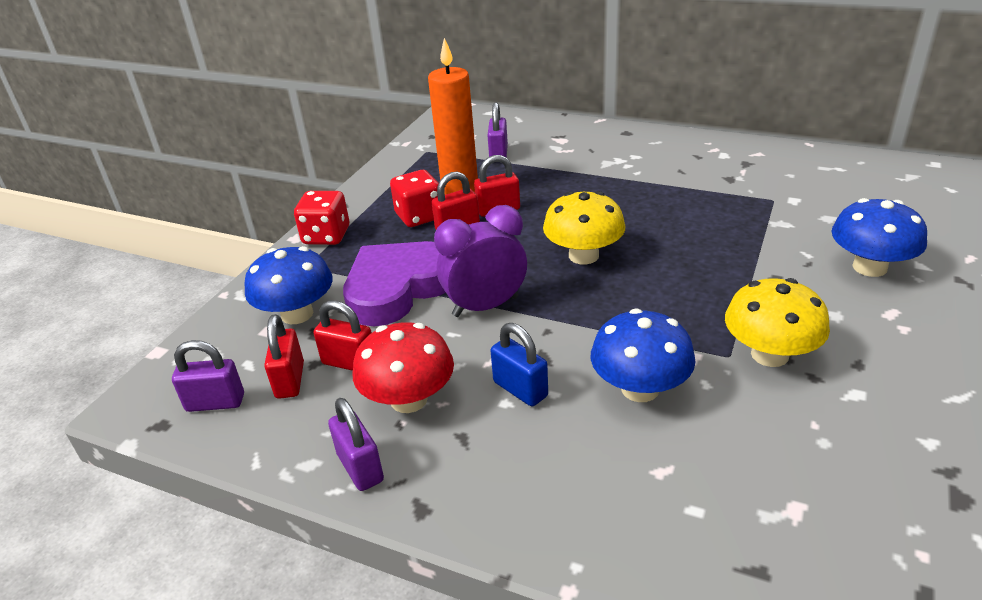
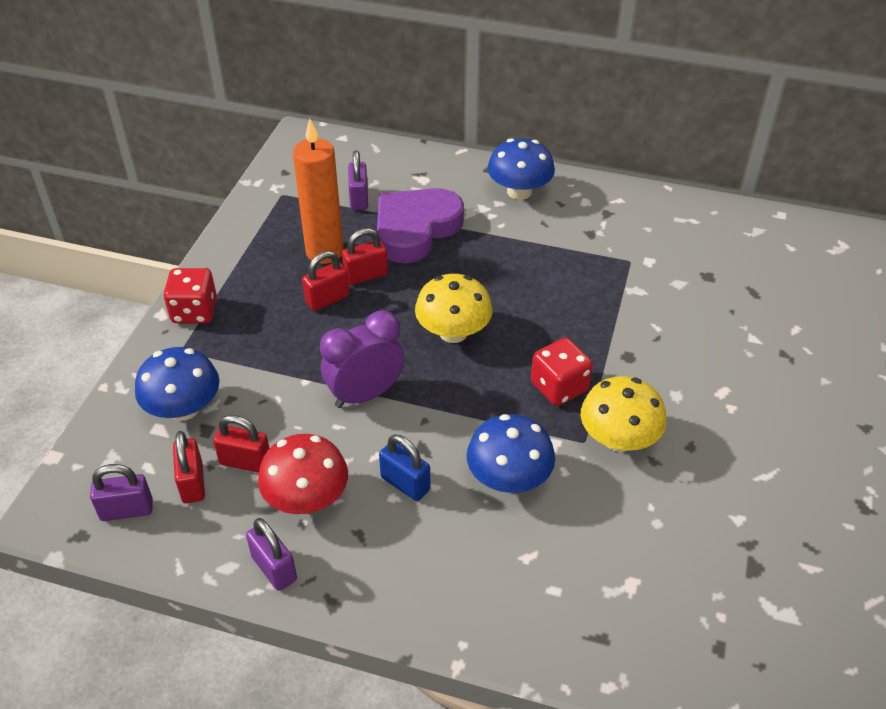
camera: 10 degrees left, 10 degrees up
purple heart [343,241,446,326] -> purple heart moved to [377,188,464,263]
red dice [390,170,439,227] -> red dice moved to [531,338,593,406]
blue mushroom [832,198,927,277] -> blue mushroom moved to [488,138,555,200]

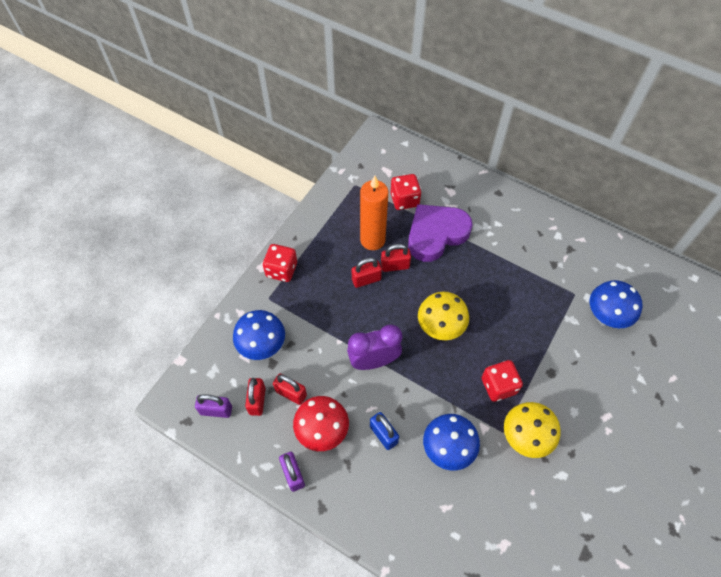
camera: 15 degrees right, 15 degrees up
purple padlock [348,150,368,210] -> red dice [390,174,421,210]
blue mushroom [488,138,555,200] -> blue mushroom moved to [590,280,642,328]

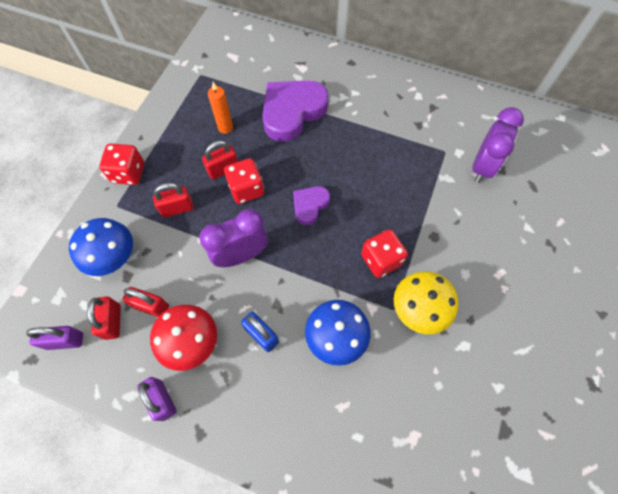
camera: 10 degrees left, 5 degrees up
orange candle [360,176,388,250] -> orange candle [208,82,233,134], size x0.56
red padlock [381,244,411,272] -> red padlock moved to [153,183,194,218]
red dice [390,174,421,210] -> red dice moved to [224,158,264,204]
yellow mushroom [418,292,469,340] -> purple heart [293,186,330,225]
blue mushroom [590,280,642,328] -> purple clock [472,107,524,183]

